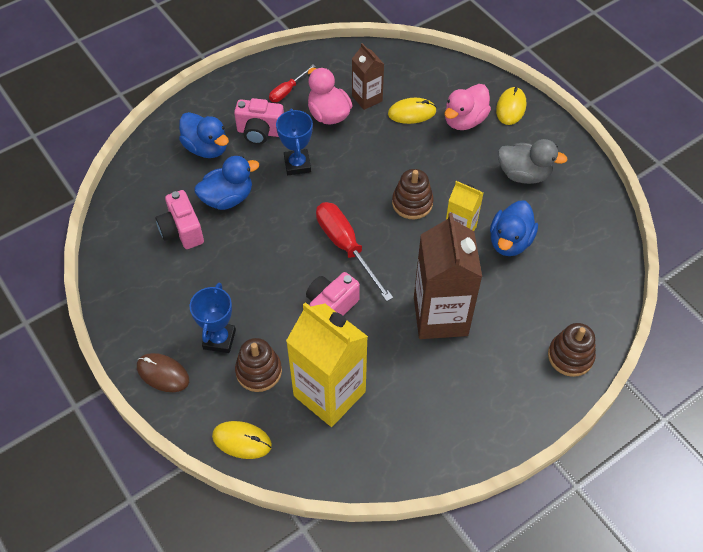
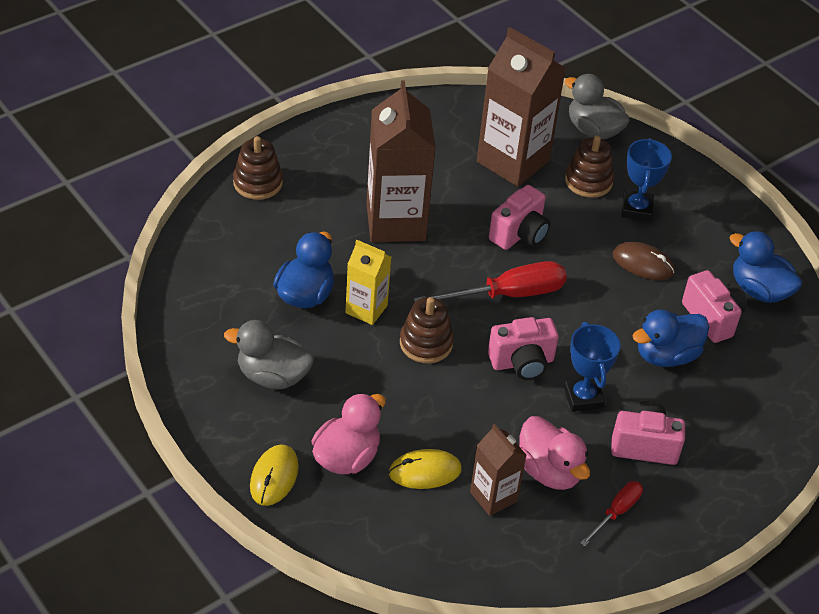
camera: 175 degrees right, 10 degrees down
brown mouse [137,353,189,392] -> brown mouse moved to [613,242,674,280]
blue duck [179,112,229,158] -> blue duck moved to [730,231,803,303]
yellow mouse [212,421,272,459] -> grey duck [565,74,630,139]
yellow carton [286,302,368,427] -> brown carton [477,27,566,187]
red screwdriver [316,202,393,301] -> red screwdriver turned 75 degrees counterclockwise [414,261,567,302]
none -> pink camera [488,317,559,380]

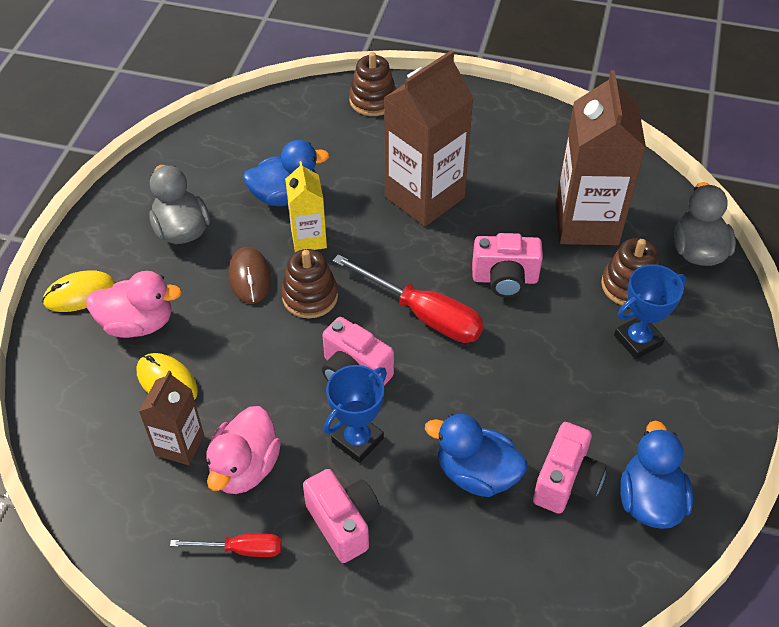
camera: 55 degrees right, 5 degrees up
brown mouse [613,242,674,280] -> brown mouse moved to [229,247,271,304]

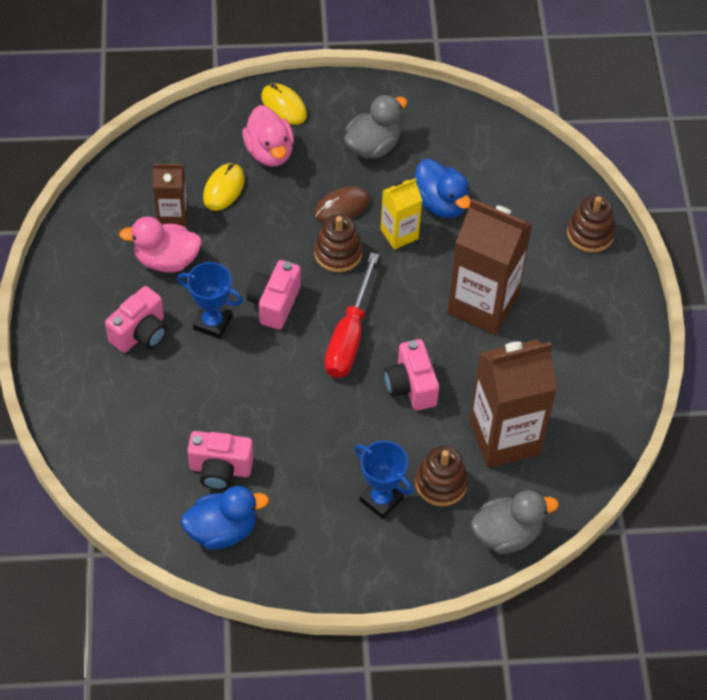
camera: 70 degrees right, 5 degrees up
red screwdriver [170,534,282,557] -> none
blue duck [425,414,527,497] -> none

